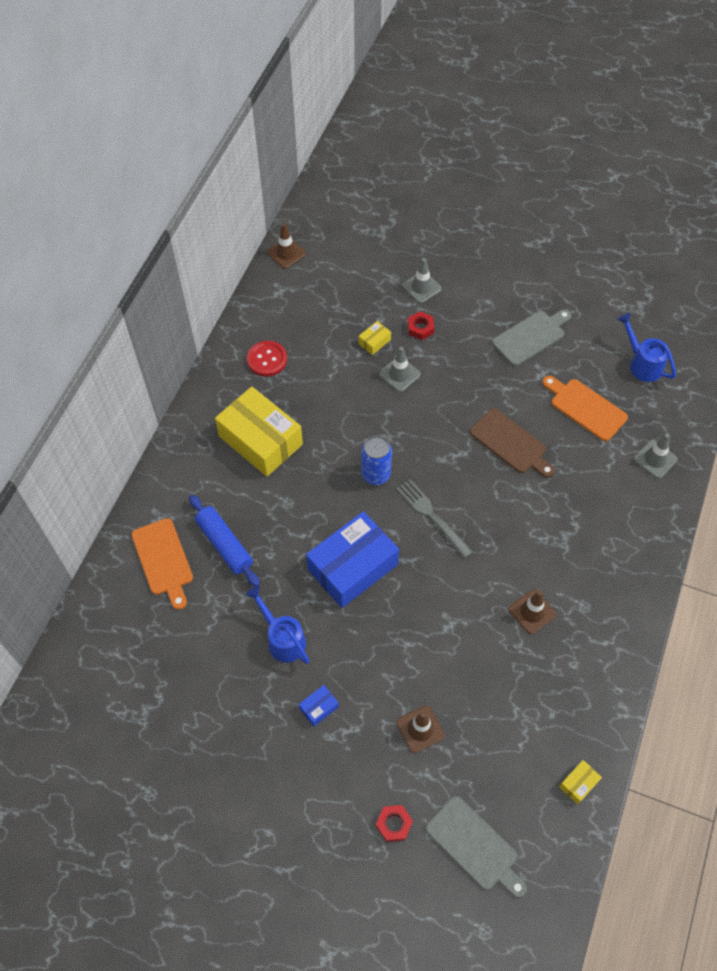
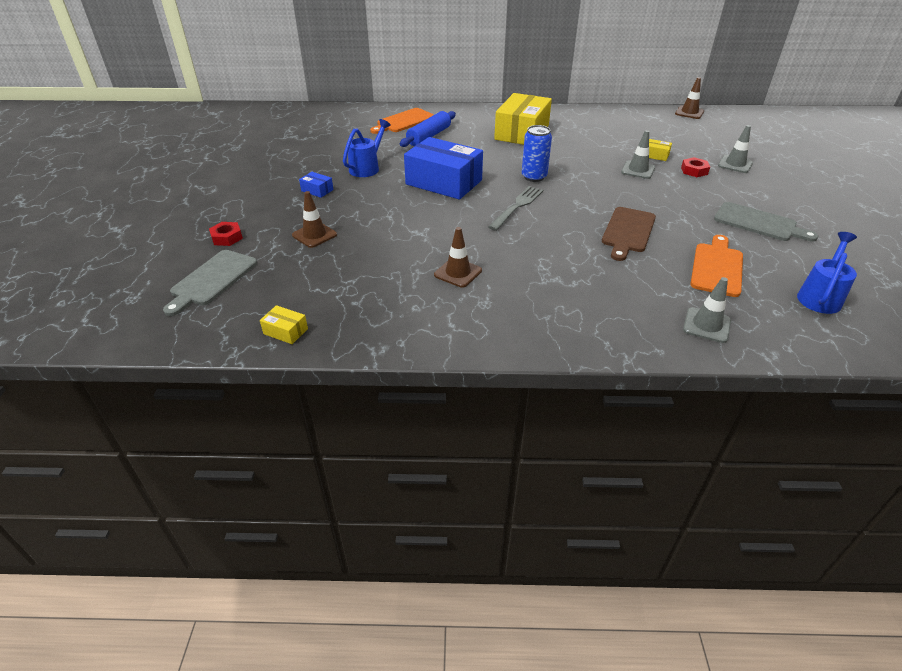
camera: 70 degrees right, 20 degrees down
red button [247,341,287,376] -> none

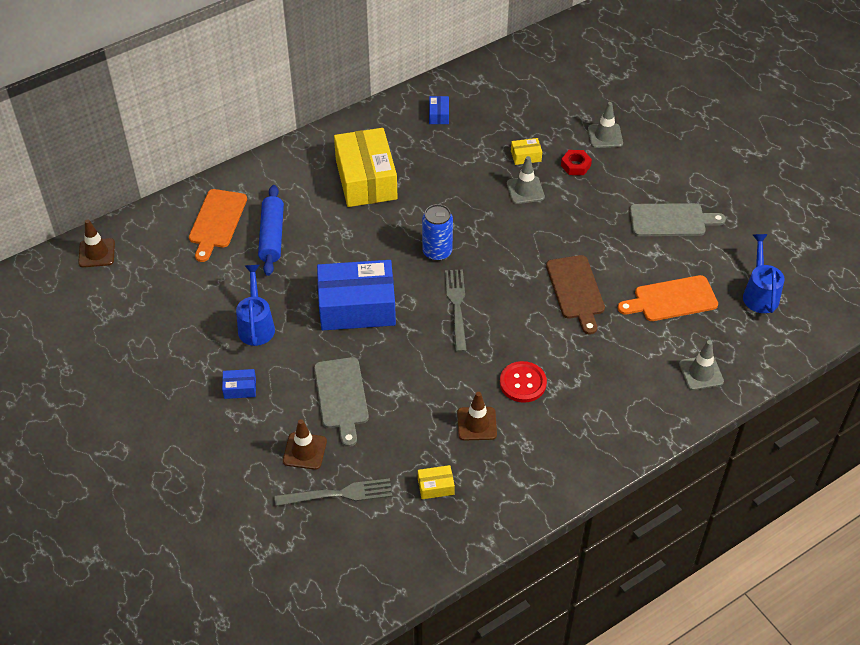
camera: 35 degrees left, 10 degrees up
grey cutting board [163,250,257,316] -> grey cutting board moved to [314,357,369,447]
red nut [209,222,243,246] -> none
yellow box [260,305,308,344] -> yellow box moved to [418,465,455,499]
brown traffic cone [675,77,704,119] -> brown traffic cone moved to [78,219,115,267]
orange cutting board [690,235,743,297] -> orange cutting board turned 90 degrees counterclockwise [618,275,718,321]
none -> grey fork [275,478,392,506]
none -> blue box [429,96,449,124]
none -> red button [500,361,547,403]

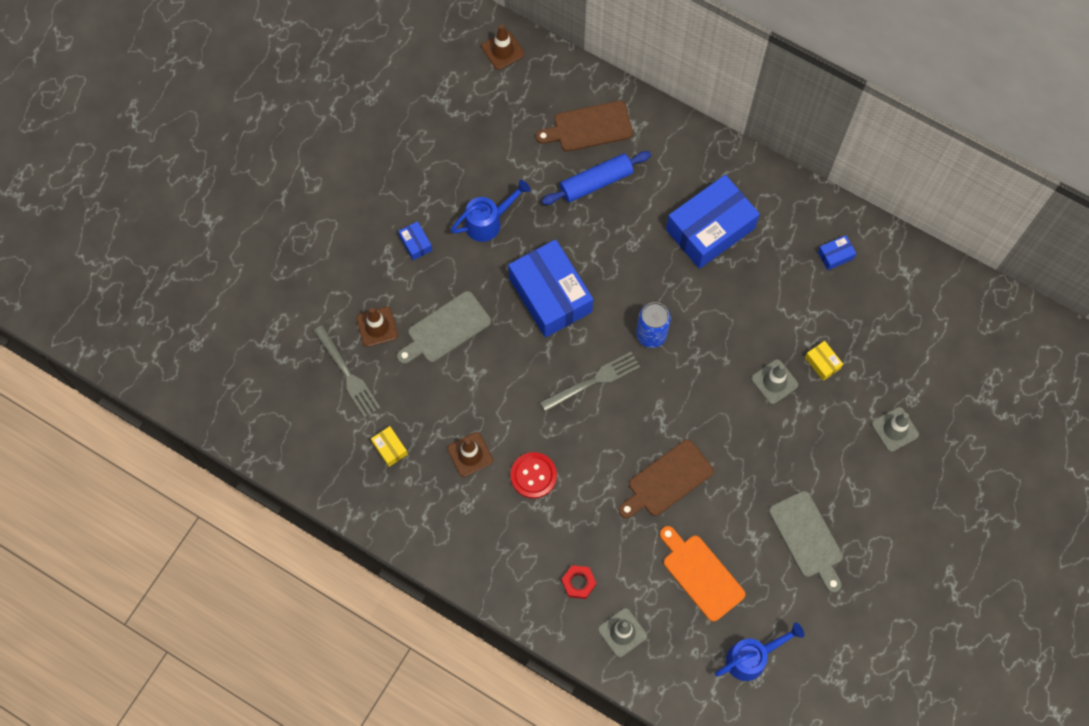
camera: 65 degrees right, 20 degrees up
orange cutting board [189,189,247,262] -> brown cutting board [536,101,633,152]
yellow box [334,128,398,207] -> blue box [666,175,760,269]
red nut [561,150,592,175] -> red nut moved to [561,565,596,599]

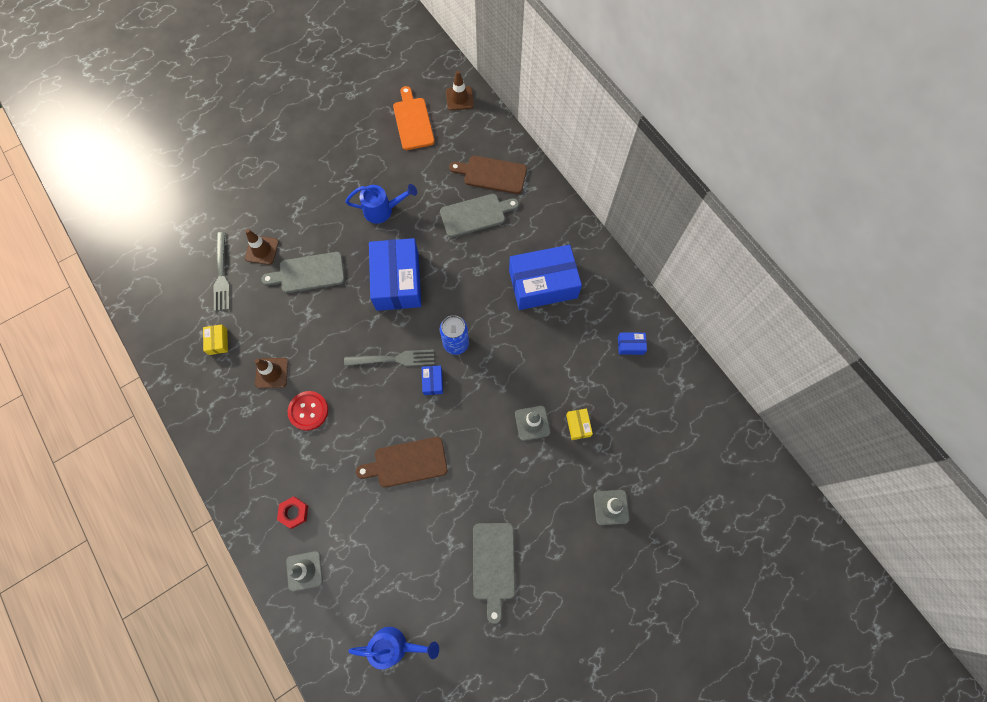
camera: 25 degrees right, 0 degrees up
blue box [398,221,432,260] -> blue box moved to [422,365,443,395]
blue rolling pin [542,151,651,205] -> grey cutting board [440,194,519,237]
orange cutting board [660,526,746,622] -> orange cutting board moved to [393,86,435,150]

